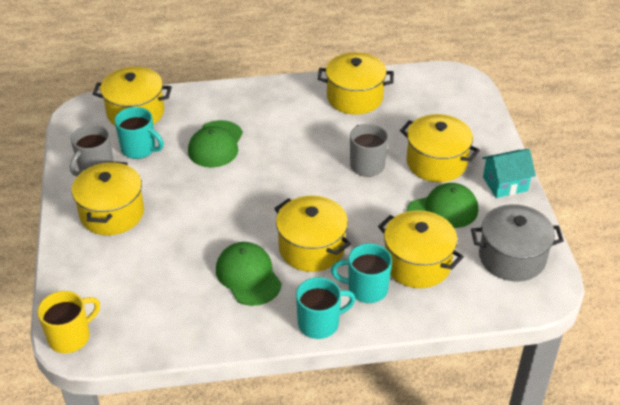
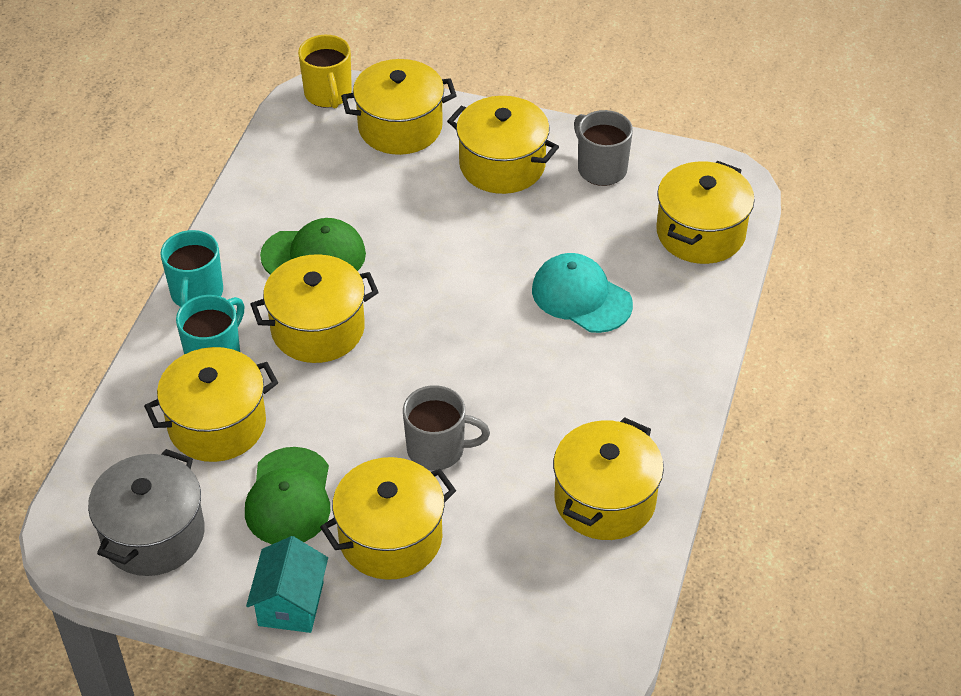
camera: 115 degrees right, 5 degrees up
turquoise mug [114,107,164,159] -> none
green cap [188,120,243,168] -> turquoise cap [532,253,633,333]
none -> yellow pot [341,59,457,155]

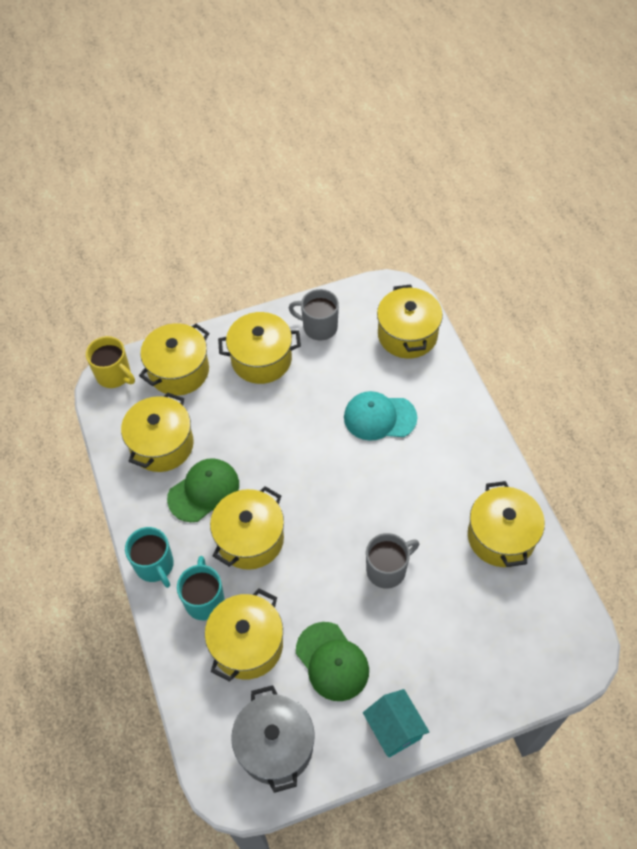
camera: 35 degrees left, 10 degrees up
yellow pot [320,457,456,580] -> yellow pot moved to [121,392,194,472]

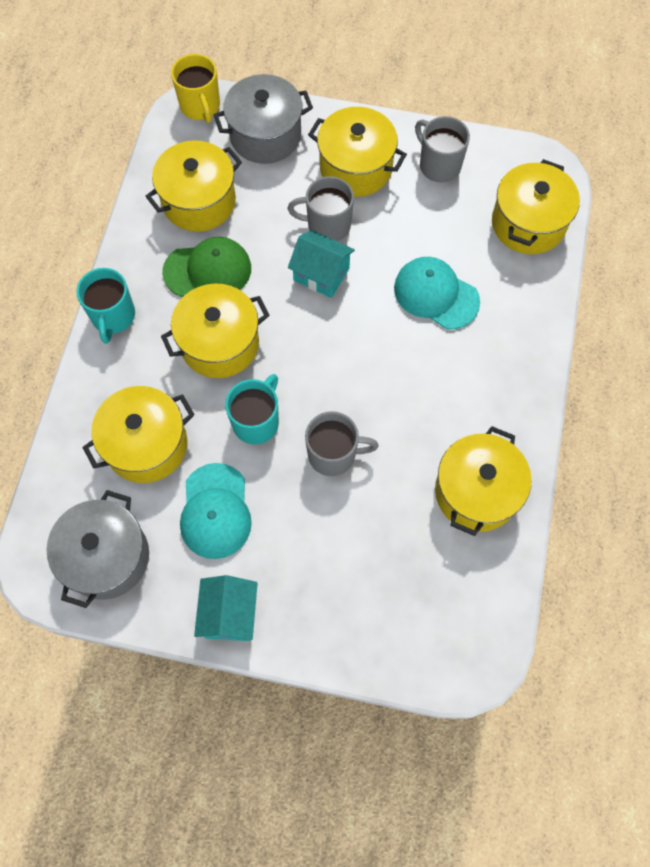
camera: 30 degrees right, 10 degrees up
yellow pot [139,323,209,396] -> grey pot [214,74,313,164]
turquoise mug [177,556,225,620] -> turquoise mug moved to [225,374,279,445]
green cap [296,622,369,701] -> turquoise cap [180,463,252,559]
none -> grey mug [288,176,354,241]
none -> turquoise house [288,230,355,298]

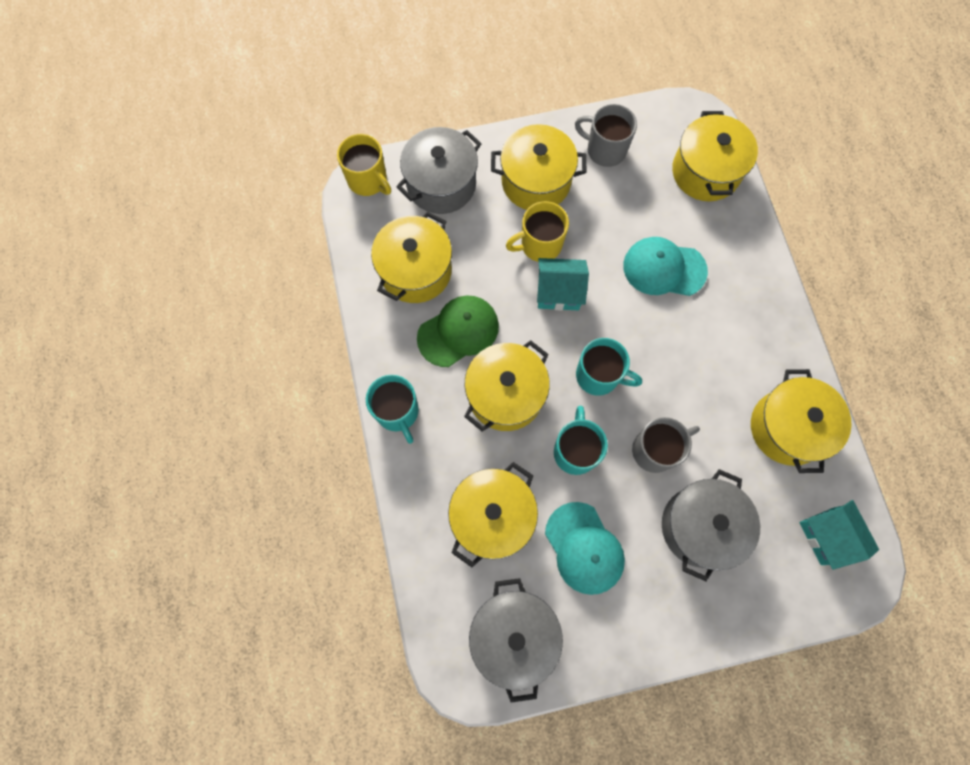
camera: 25 degrees left, 5 degrees up
turquoise house [194,575,258,641] -> turquoise house moved to [799,500,879,570]
grey mug [288,176,354,241] -> yellow mug [506,201,569,262]
none -> turquoise mug [576,338,642,396]
none -> grey pot [662,469,760,581]

